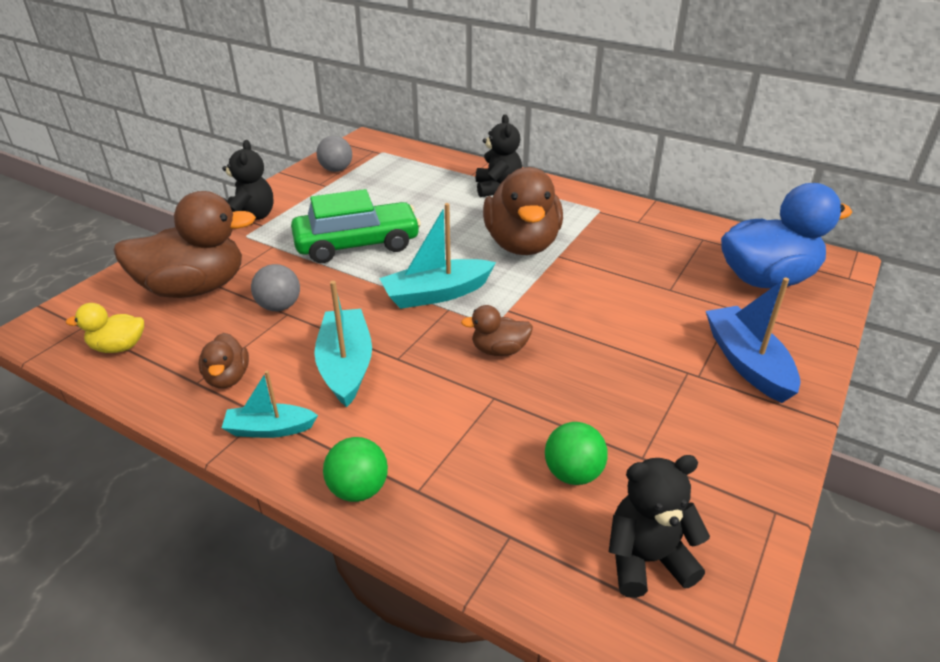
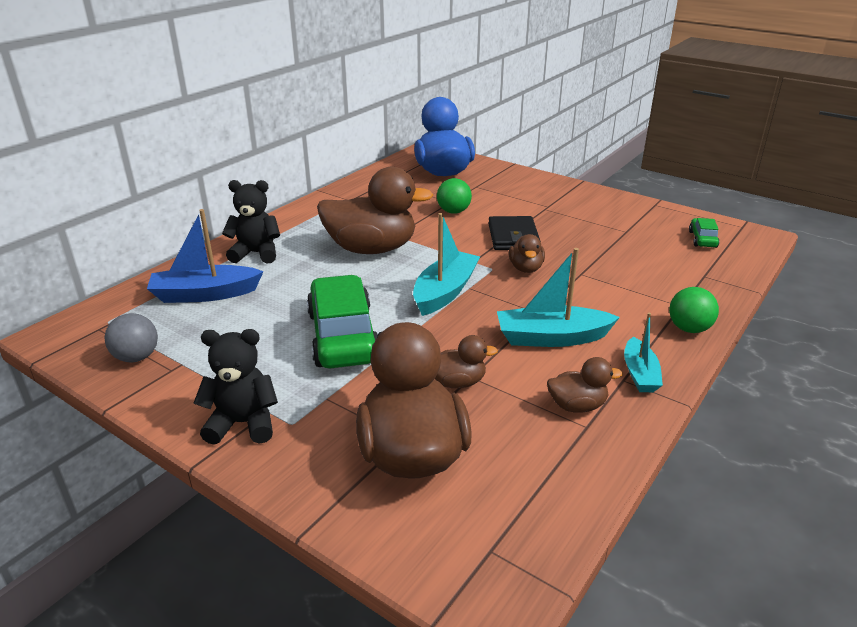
camera: 85 degrees left, 5 degrees down
yellow duck [66,303,144,353] -> none
grey ball [251,264,300,311] -> brown duck [435,335,498,388]
turquoise boat [379,203,496,309] -> turquoise boat turned 135 degrees counterclockwise [413,213,480,316]
green ball [545,422,608,485] -> green ball moved to [437,178,472,214]
black teddy bear [609,455,710,598] -> green car [689,218,719,248]
blue boat [706,278,801,403] -> blue boat moved to [147,209,264,303]
none -> black wallet [488,216,541,250]

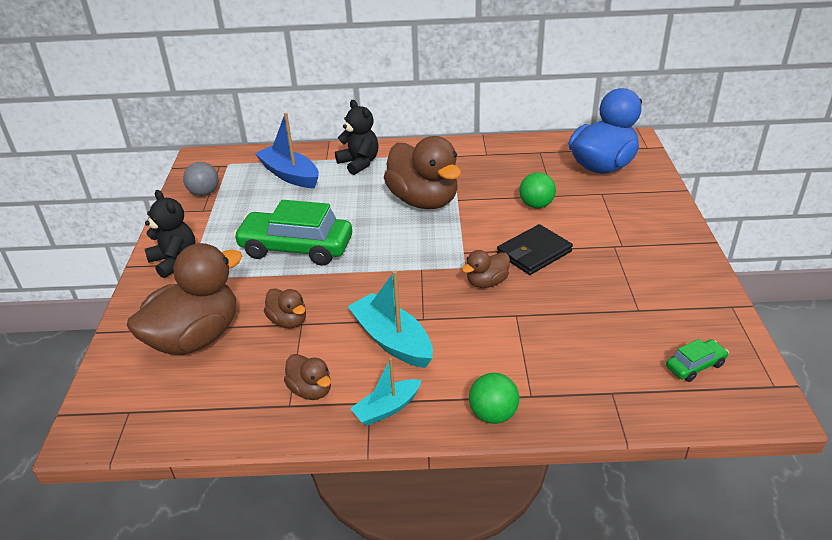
camera: 55 degrees right, 5 degrees up
green car [307,275,378,368] -> green car turned 120 degrees counterclockwise [233,200,352,266]
turquoise boat [413,213,480,316] -> none

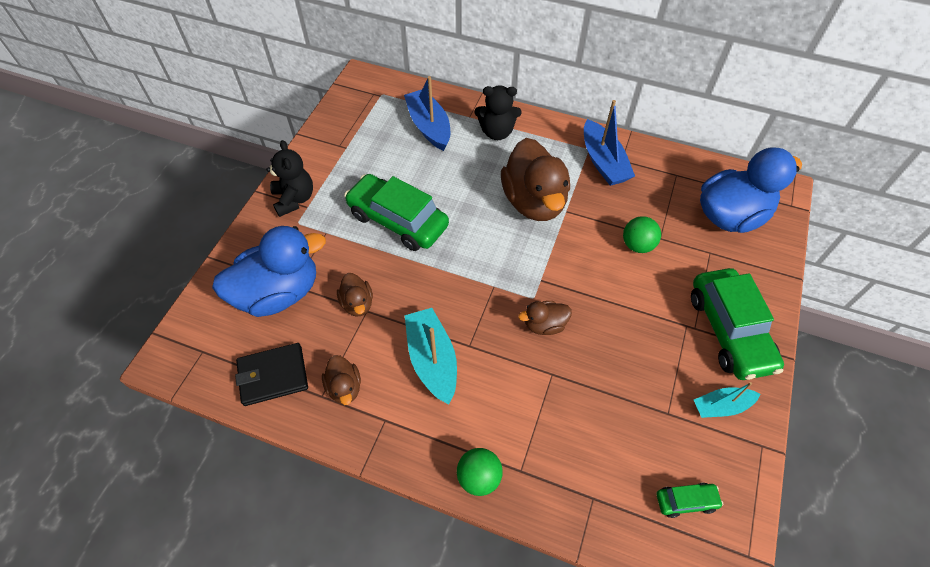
camera: 20 degrees right, 20 degrees up
brown duck [127,243,242,355] -> blue duck [212,226,326,317]
grey ball [183,162,219,196] -> none
black teddy bear [335,100,379,175] -> black teddy bear turned 105 degrees clockwise [474,85,522,140]
turquoise boat [350,358,421,426] -> turquoise boat moved to [694,382,760,418]
black wallet [497,224,573,275] -> black wallet moved to [235,343,308,406]
none -> blue boat [584,100,635,186]
none -> green car [691,268,784,380]

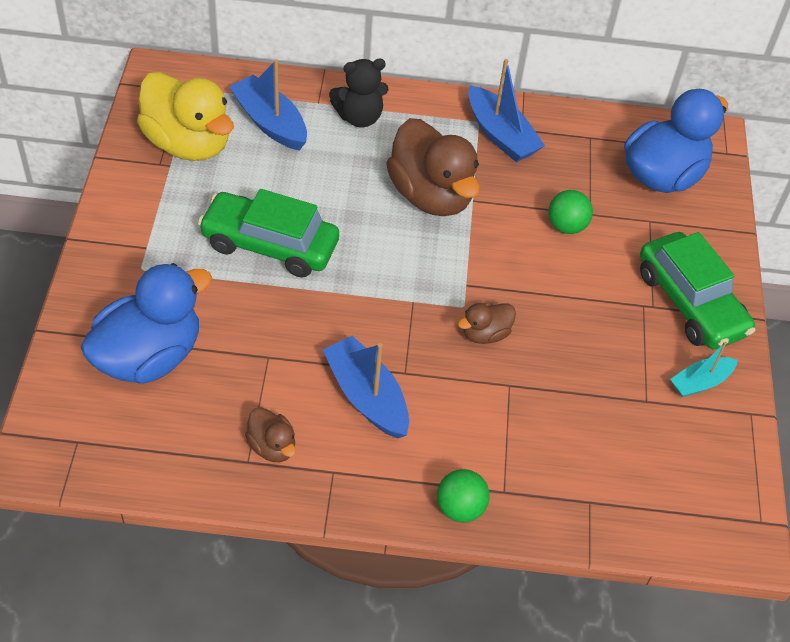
camera: 20 degrees left, 5 degrees down
black wallet [235,343,308,406] -> none
black teddy bear [266,140,313,217] -> none
brown duck [337,273,373,317] -> none
turquoise boat [405,308,457,405] -> blue boat [323,335,409,438]
green car [657,483,723,518] -> none
none -> yellow duck [137,72,234,161]

